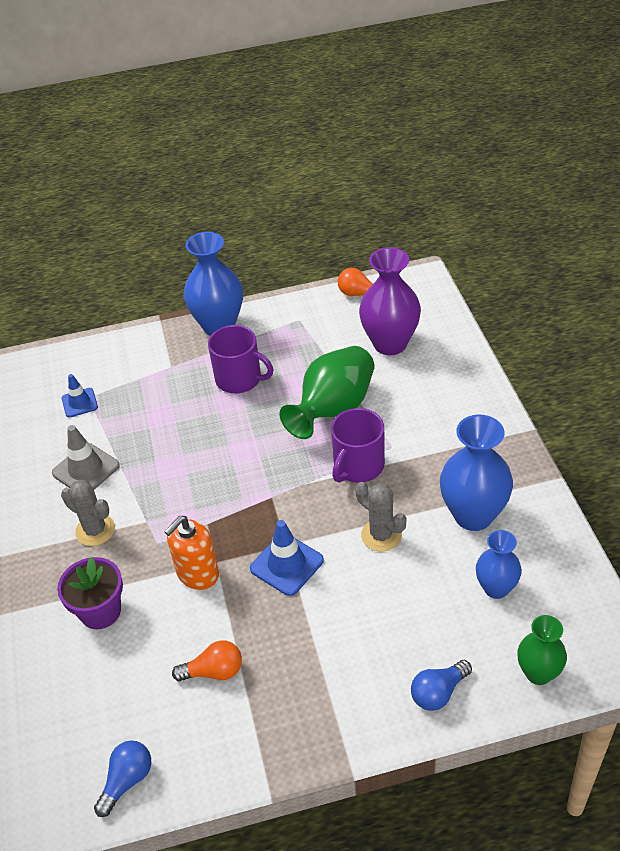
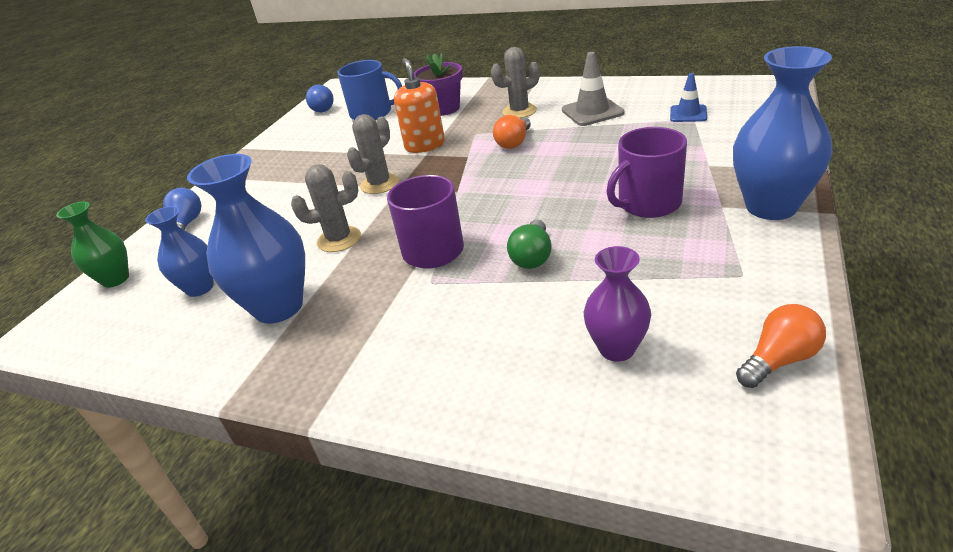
camera: 125 degrees right, 10 degrees down
orange light bulb [172,640,242,681] -> orange light bulb moved to [493,115,531,149]
blue traffic cone [250,520,324,596] -> grey cactus [347,114,399,194]
green vase [279,346,375,439] -> green light bulb [507,220,552,269]
purple vase [359,247,421,355] -> purple vase [584,246,651,362], size x0.60
none -> blue mug [338,60,402,120]

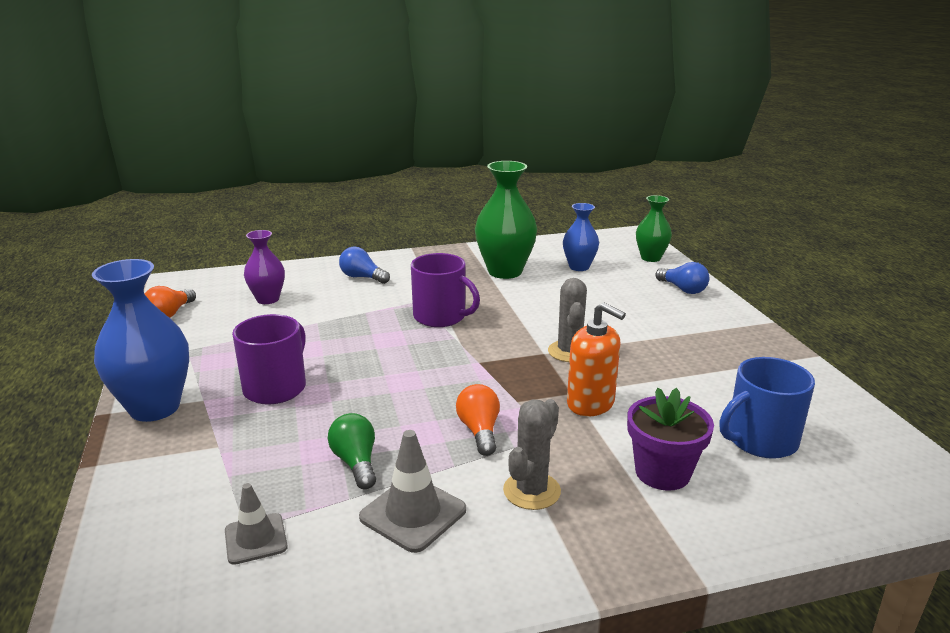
camera: 140 degrees right, 10 degrees down
blue vase [187,154,305,324] -> green vase [475,161,537,279]
grey cactus [291,164,361,252] -> none
blue light bulb [306,85,333,112] -> blue light bulb moved to [339,247,390,284]
green light bulb [507,220,552,269] -> green light bulb moved to [328,413,376,489]
blue traffic cone [670,73,707,122] -> grey traffic cone [225,483,288,565]

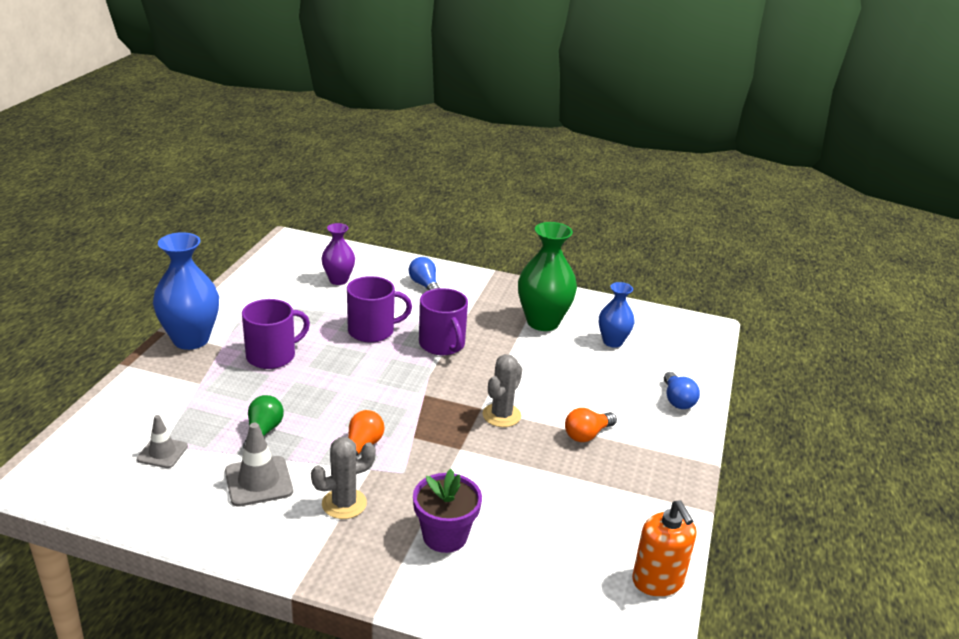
camera: 30 degrees right, 5 degrees up
orange light bulb [145,286,196,318] -> orange light bulb moved to [565,408,617,442]
orange soap dispenser [567,302,626,416] -> orange soap dispenser moved to [632,500,696,596]
green vase [636,195,672,262] -> none
blue mug [719,357,815,459] -> none
none -> purple mug [347,276,412,343]

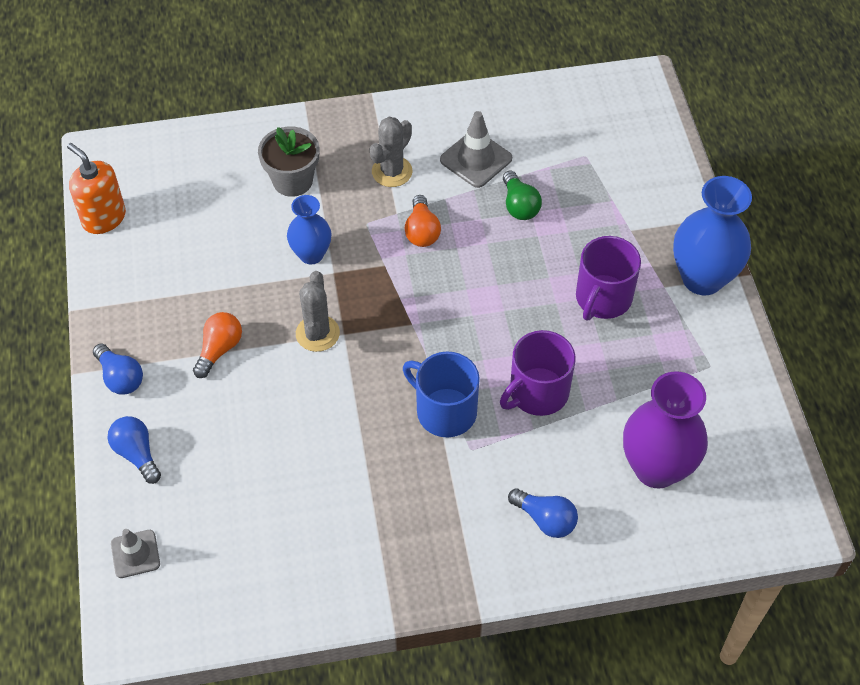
camera: 155 degrees right, 25 degrees up
grey traffic cone [137,415,188,468] -> grey traffic cone moved to [111,529,160,578]
purple vase [322,223,355,285] -> purple vase [623,371,708,489], size x1.68
purple flower pot [413,469,482,553] -> grey flower pot [258,126,320,197]
purple mug [419,288,468,355] -> blue mug [403,352,480,437]
green vase [518,222,577,331] -> none
blue vase [599,282,635,348] -> blue vase moved to [287,195,332,264]
none -> blue light bulb [93,344,143,395]

